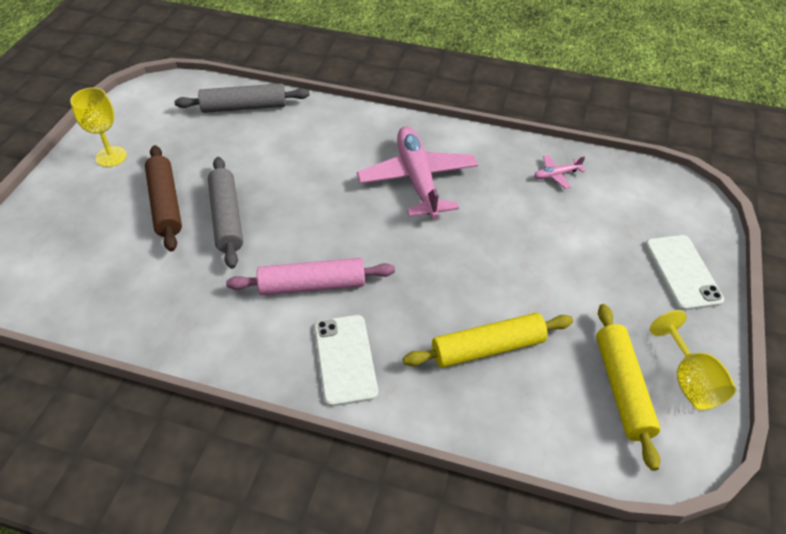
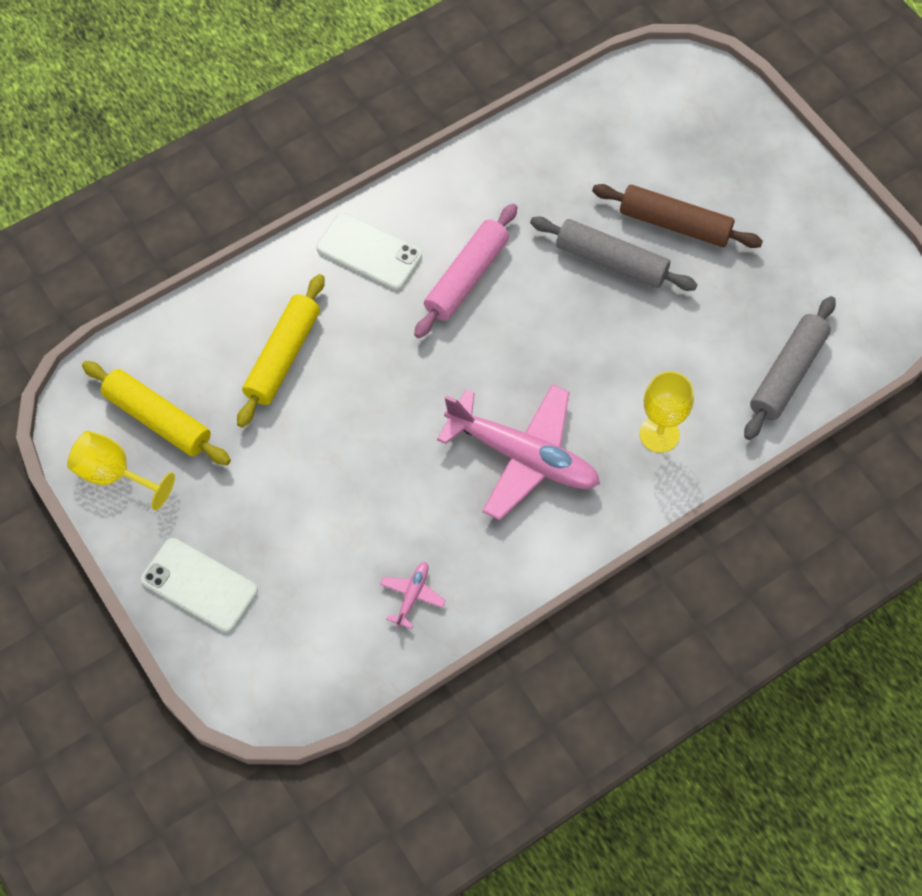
camera: 130 degrees right, 15 degrees up
yellow goblet [70,88,127,167] -> yellow goblet moved to [639,371,694,453]

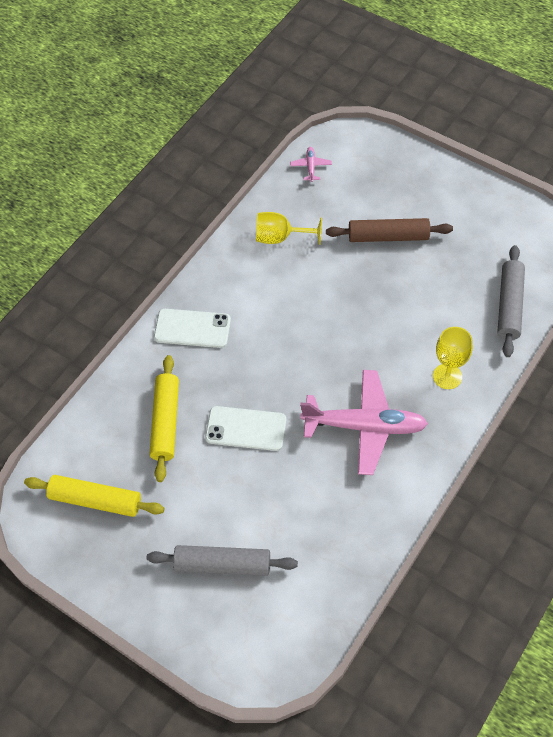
camera: 20 degrees left, 5 degrees down
yellow goblet [67,431,175,510] -> yellow goblet moved to [256,212,322,245]
white phone [141,538,258,632] -> white phone moved to [205,406,286,451]
pink plane [380,562,446,629] -> pink plane moved to [290,147,332,182]
pink rolling pin [414,204,517,338] -> none
grey rolling pin [530,216,698,291] -> grey rolling pin moved to [147,545,298,576]

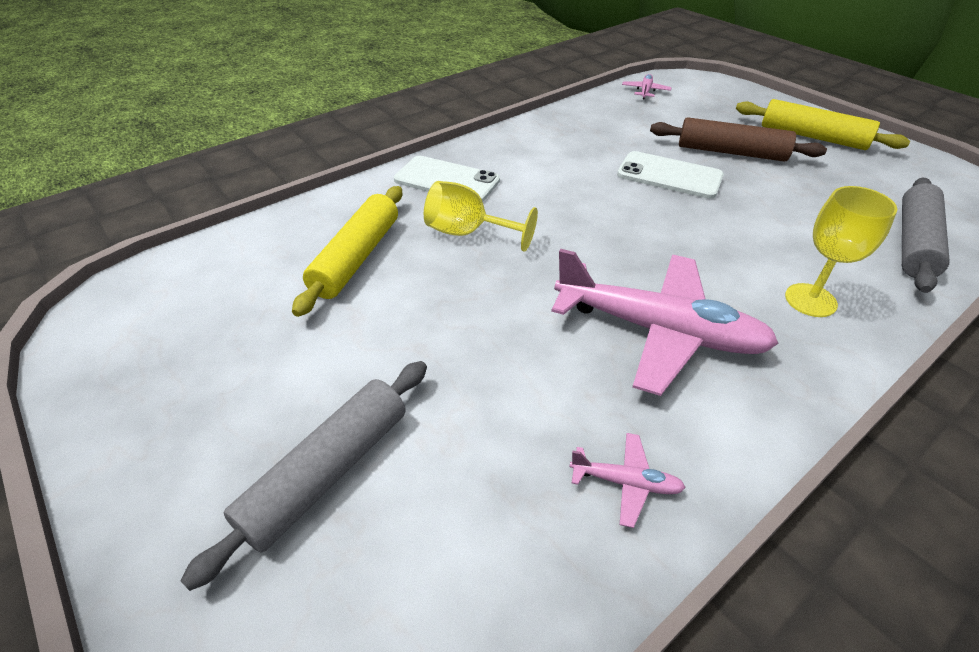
camera: 15 degrees right, 15 degrees down
yellow rolling pin [24,475,165,517] -> yellow rolling pin moved to [736,99,910,150]
grey rolling pin [147,545,298,576] -> grey rolling pin turned 75 degrees counterclockwise [180,361,427,591]
white phone [205,406,286,451] -> white phone moved to [617,151,724,199]
yellow goblet [256,212,322,245] -> yellow goblet moved to [424,181,538,252]
none -> pink plane [570,433,686,528]

